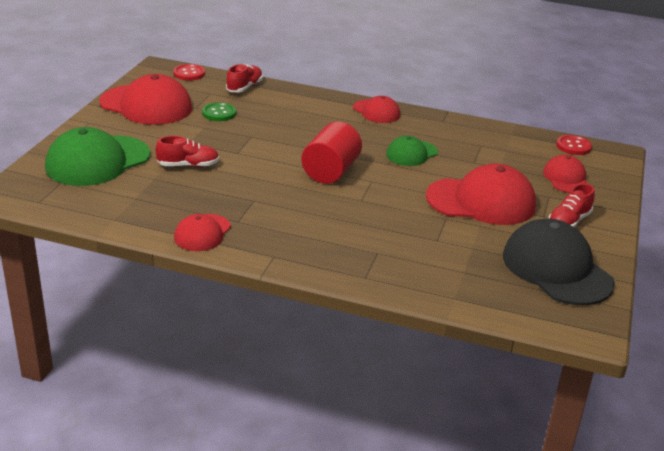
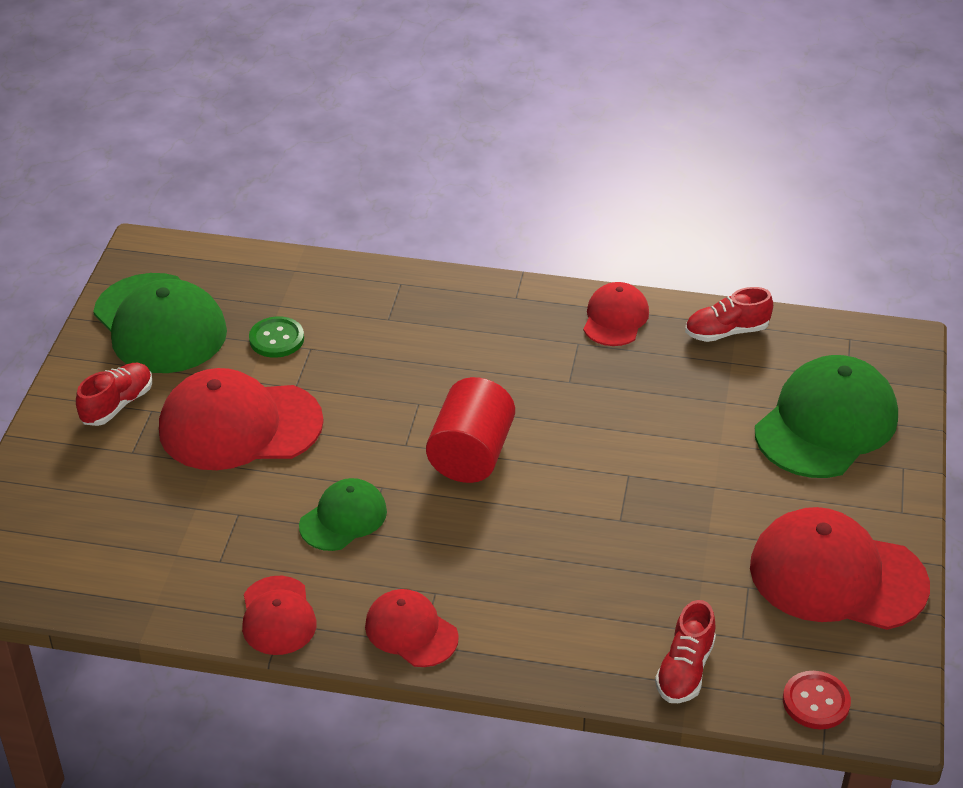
camera: 175 degrees right, 10 degrees up
red shoe [156,136,219,167] -> red shoe moved to [685,287,773,342]
green button [202,102,236,121] -> green button moved to [249,316,304,358]
black cap [503,219,615,305] -> green cap [93,273,227,373]
red cap [543,155,587,193] -> red cap moved to [242,576,316,655]
red button [556,135,592,155] -> none

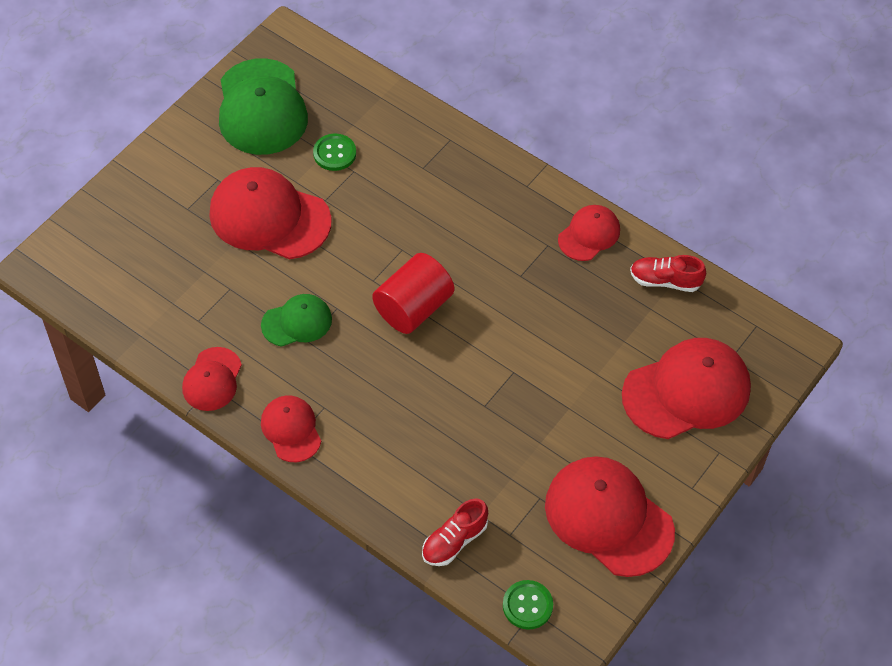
camera: 25 degrees right, 15 degrees up
red shoe [76,363,152,426] -> none
green cap [755,355,898,478] -> red cap [622,338,751,439]
red button [783,671,851,729] -> green button [503,580,553,630]

